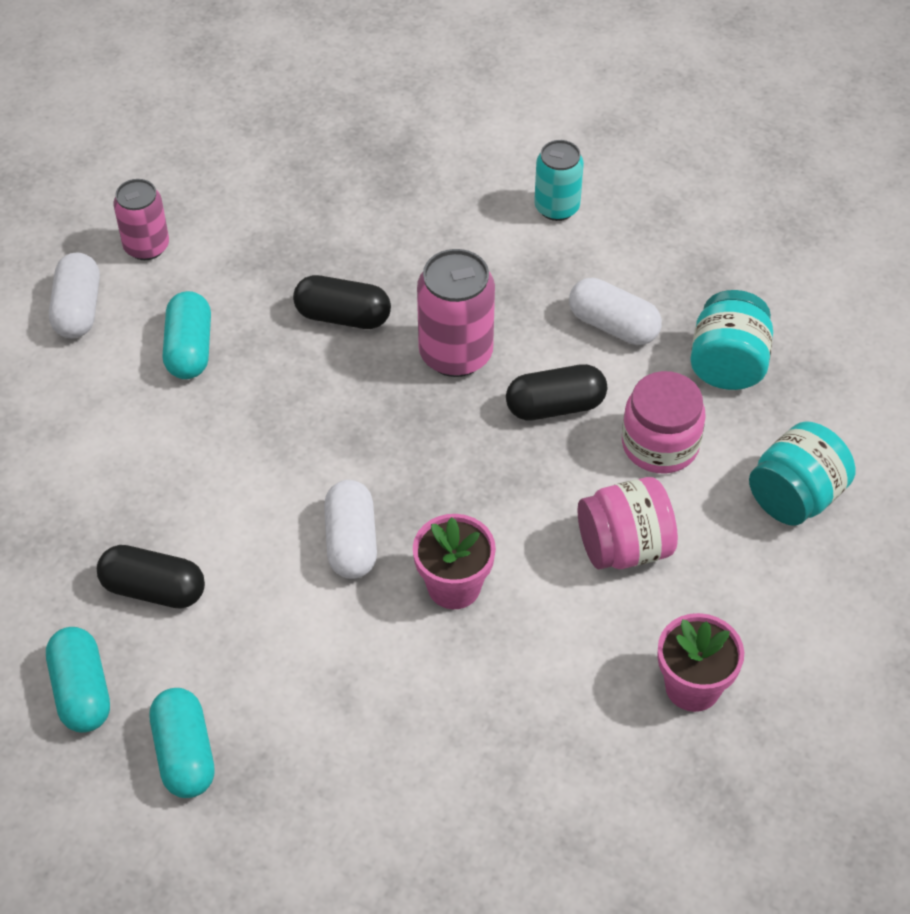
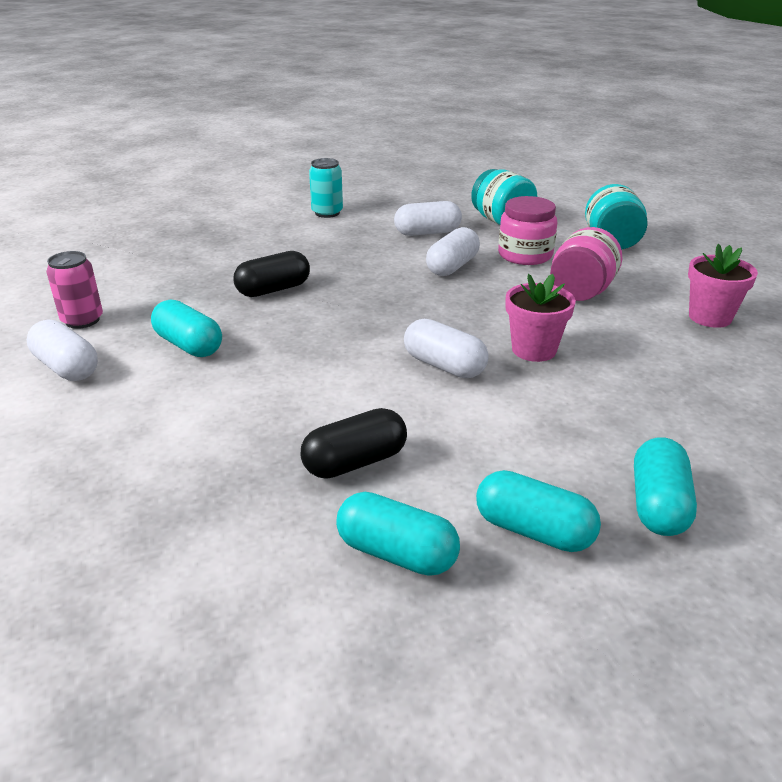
camera: 45 degrees left, 20 degrees down
pink can [417,249,495,377] -> none
black capsule [506,364,607,421] -> white capsule [426,227,480,276]
none -> turquoise capsule [634,437,697,536]

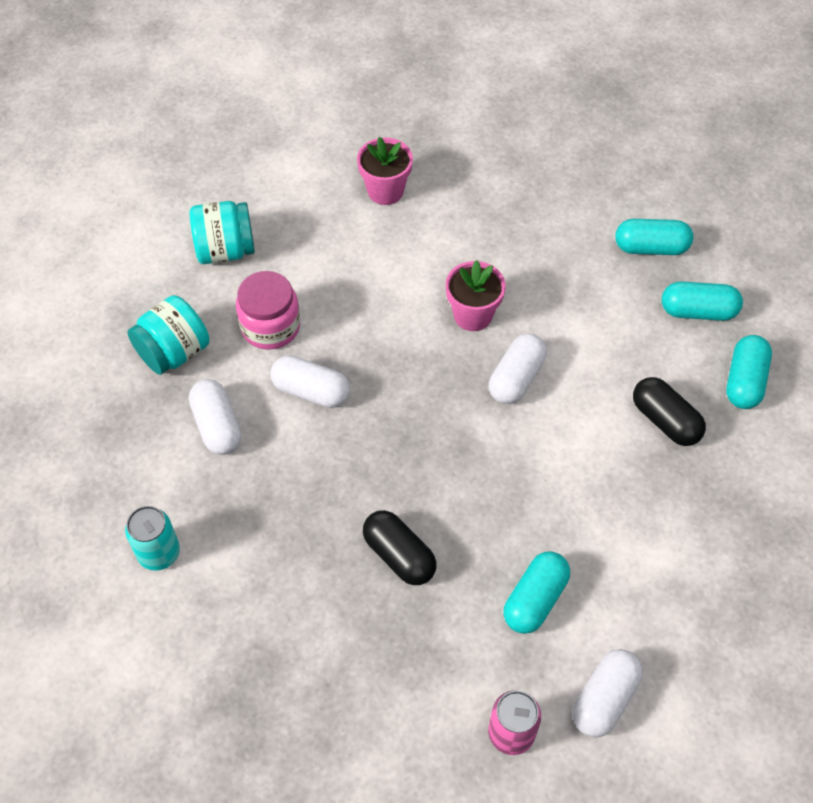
camera: 100 degrees left, 25 degrees up
turquoise capsule [476,470,601,552] -> turquoise capsule turned 75 degrees clockwise [662,281,743,321]
pink jar [550,227,622,301] -> none

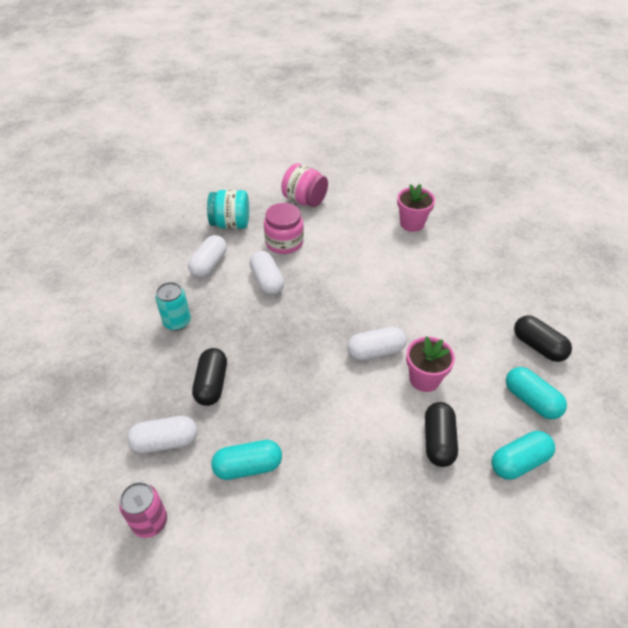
camera: 45 degrees right, 10 degrees down
turquoise can [125,506,180,571] -> turquoise can moved to [155,282,191,331]
turquoise jar [190,201,255,264] -> pink jar [281,163,328,207]
pink flower pot [445,260,506,331] -> pink flower pot moved to [406,336,455,392]
white capsule [573,649,642,738] -> white capsule moved to [127,416,197,454]
turquoise capsule [615,219,693,255] -> black capsule [514,315,572,362]

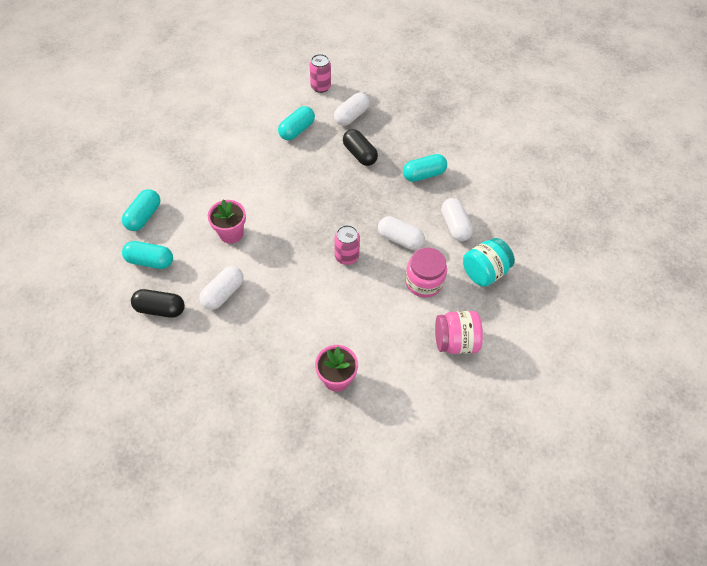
camera: 140 degrees right, 10 degrees up
turquoise can [155,282,191,331] -> turquoise capsule [403,154,447,182]
white capsule [347,327,407,361] -> white capsule moved to [199,266,244,310]
black capsule [425,402,458,467] -> none
none -> pink can [334,225,360,265]

